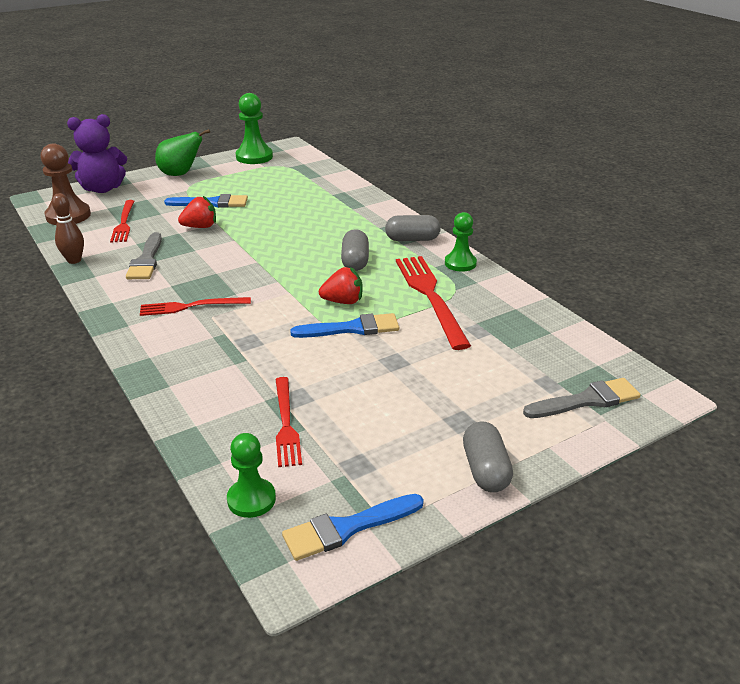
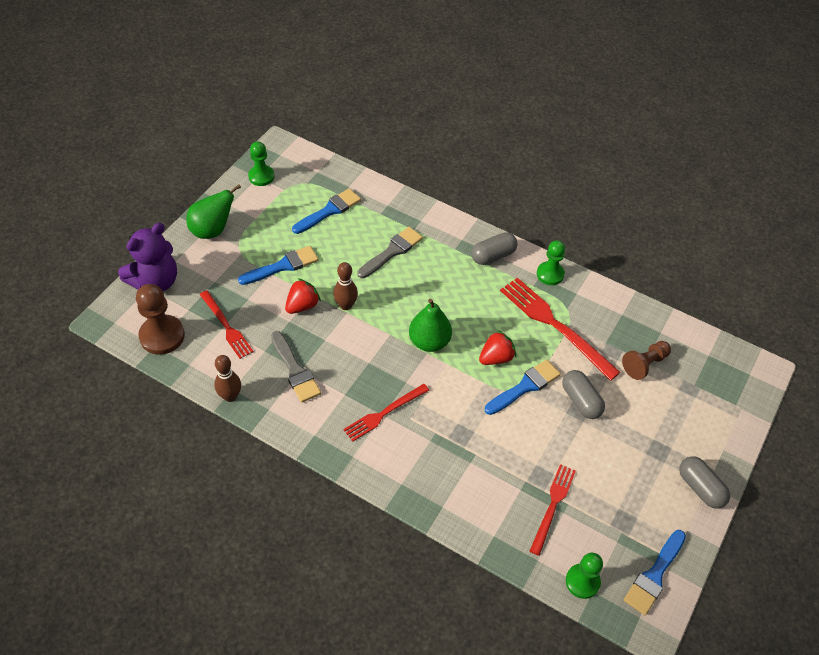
camera: 30 degrees left, 20 degrees up
green pawn [235,93,273,164] -> green pawn [248,141,275,186], size x0.67
red fork [275,377,302,467] -> red fork turned 120 degrees counterclockwise [530,464,576,556]
grey capsule [341,229,369,271] -> grey capsule moved to [562,370,605,419]
grey brush [523,378,640,418] -> grey brush moved to [357,227,423,278]
none -> blue brush [292,188,361,234]
none -> brown bowling pin [333,262,358,310]
none -> green pear [409,299,452,352]
none -> brown pawn [622,341,671,380]

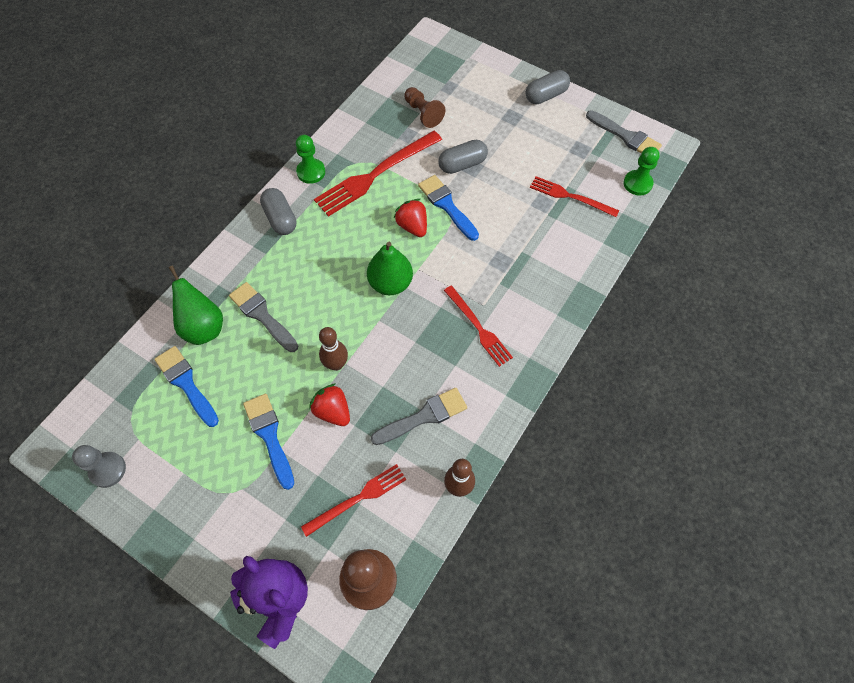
camera: 85 degrees left, 10 degrees up
green pear [186,184,241,239] -> green pear moved to [169,266,223,345]
green pawn [248,141,275,186] -> grey pawn [72,445,126,488]
blue brush [624,530,686,615] -> grey brush [586,110,662,154]

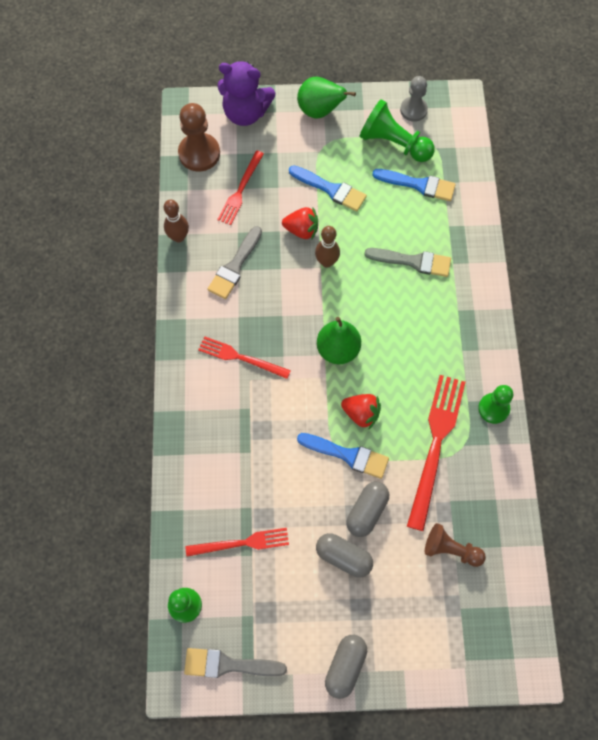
camera: 145 degrees right, 5 degrees up
green pear [169,266,223,345] -> green pear moved to [297,77,356,119]
grey capsule [260,188,296,235] -> grey capsule moved to [316,533,373,577]
none -> green pawn [360,99,435,162]

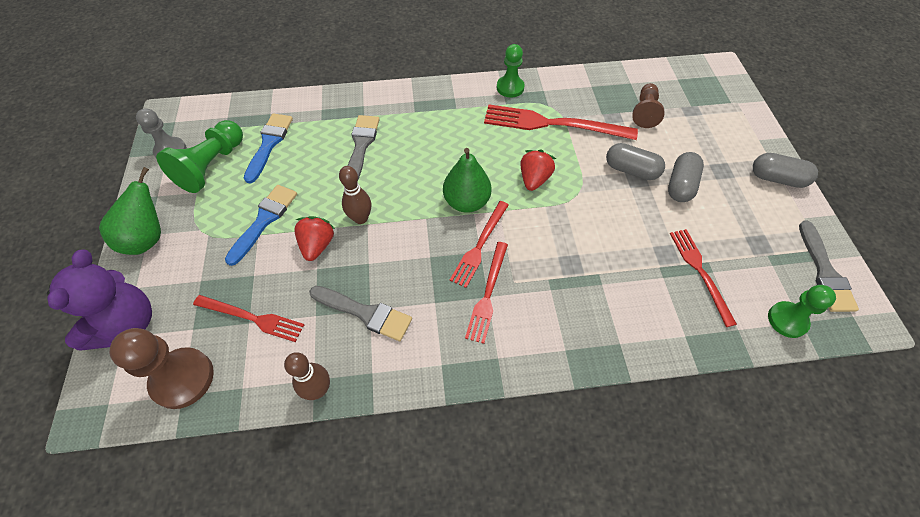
camera: 95 degrees left, 10 degrees down
blue brush [297,433,389,479] -> none
none -> red fork [450,201,509,288]

